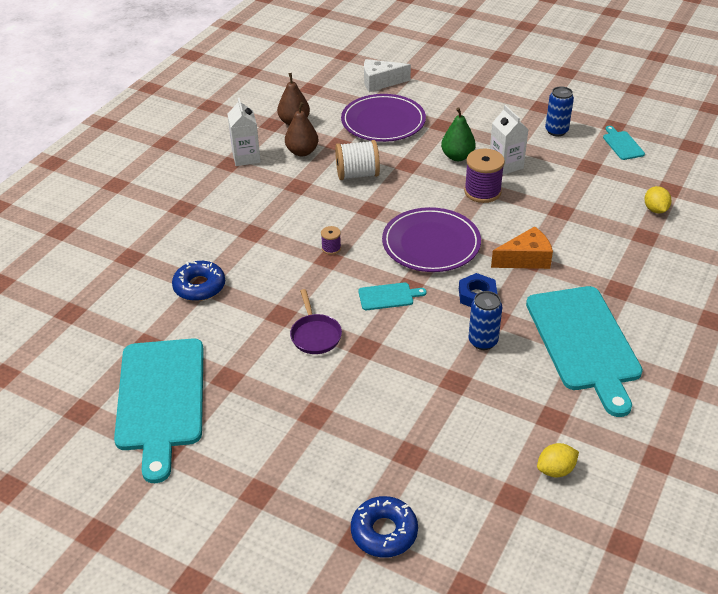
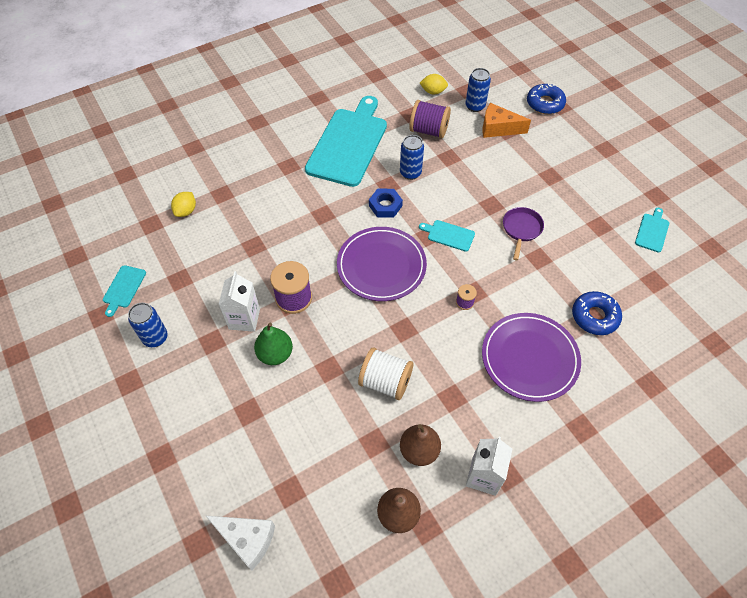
camera: 150 degrees left, 15 degrees up
turquoise cutting board [114,338,204,483] -> turquoise cutting board [635,208,669,253], size x0.42
purple plate [341,94,426,142] -> purple plate moved to [482,313,581,402]
orange cheese [491,226,553,269] -> orange cheese moved to [482,103,531,138]
none -> purple spool [409,100,451,138]
none -> blue can [465,68,491,112]

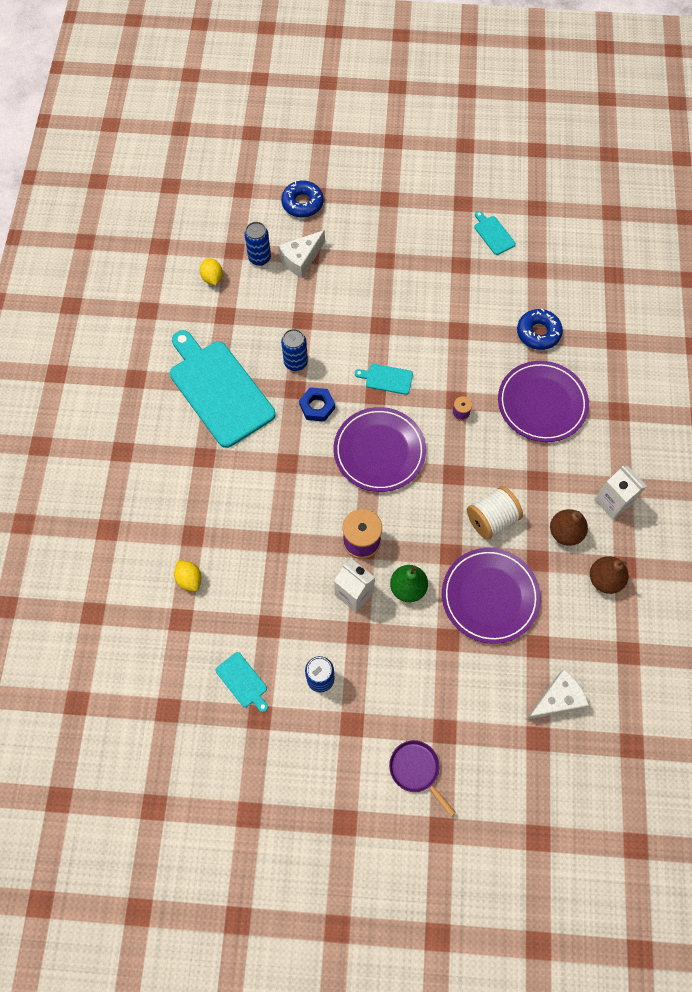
camera: 55 degrees left, 10 degrees up
purple spool [409,100,451,138] -> none
turquoise cutting board [419,220,475,252] -> turquoise cutting board turned 45 degrees clockwise [355,364,413,395]
yellow lemon [420,74,448,94] -> yellow lemon turned 60 degrees counterclockwise [200,258,223,285]
orange cheese [482,103,531,138] -> white cheese [278,230,325,278]
purple pan [503,207,544,260] -> purple pan moved to [389,740,456,816]
none -> purple plate [442,548,541,644]

